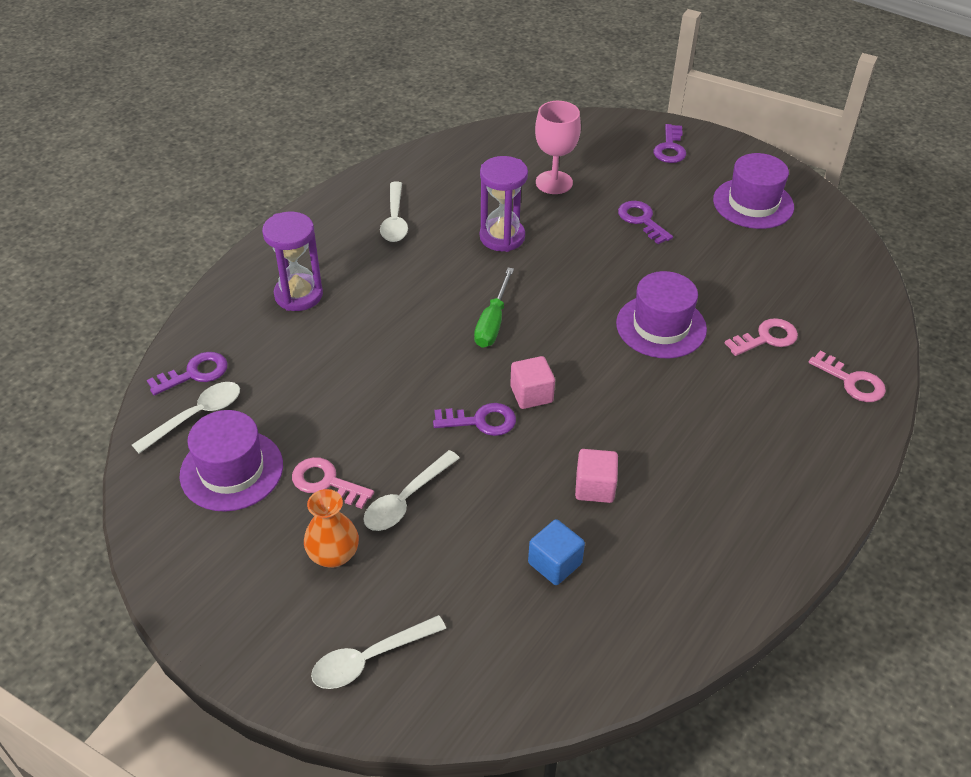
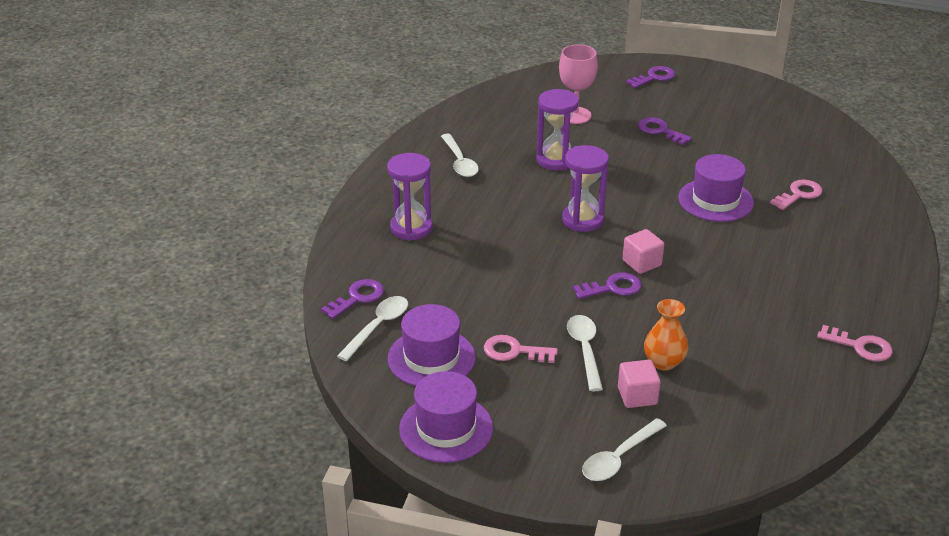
camera: 15 degrees left, 10 degrees down
orange vase [304,489,359,568] -> orange vase moved to [644,299,688,370]
white spoon [363,450,460,531] -> white spoon turned 150 degrees clockwise [567,315,603,391]
green screwdriver [474,268,514,348] -> purple hourglass [562,145,609,232]
blue cube [528,519,585,585] -> none
pink cube [575,449,618,503] -> pink cube moved to [618,360,661,408]
purple key [654,124,686,163] -> purple key turned 120 degrees counterclockwise [626,66,675,88]
purple hat [713,153,794,229] -> purple hat moved to [399,371,493,463]
pink key [809,350,886,402] -> pink key moved to [817,325,893,362]

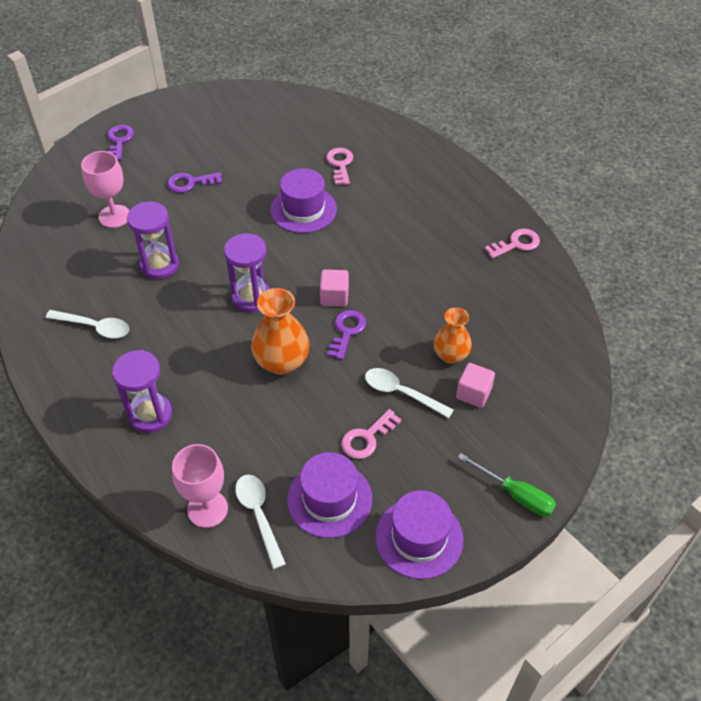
camera: 55 degrees left, 15 degrees up
purple key [321,279,384,319] -> pink goblet [172,444,228,528]
white spoon [582,418,667,481] -> none
none -> orange vase [251,288,309,375]
none -> green screwdriver [458,453,556,517]

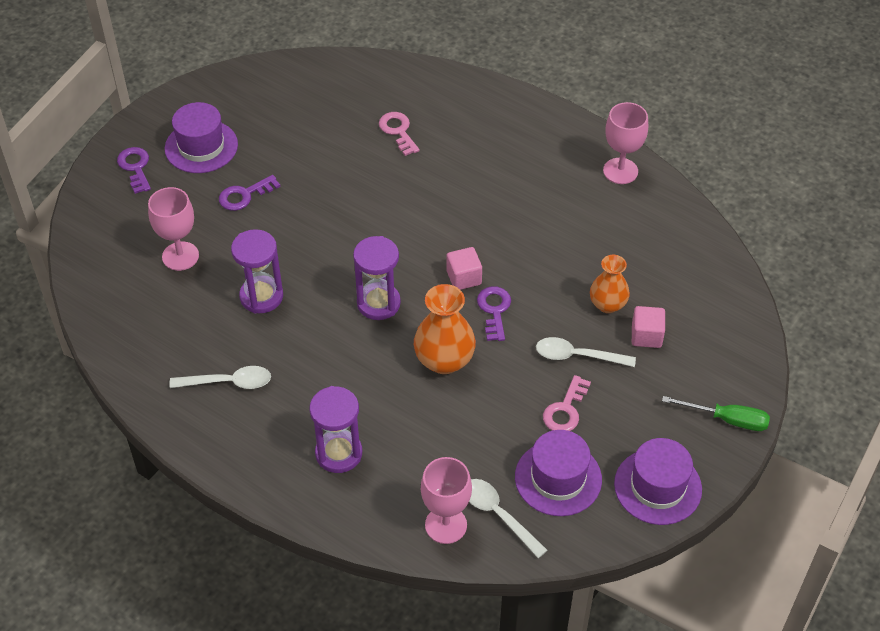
camera: 20 degrees left, 0 degrees up
purple hat [270,168,337,233] -> purple hat moved to [165,102,238,173]
pink key [485,229,540,259] -> pink goblet [603,102,648,184]

